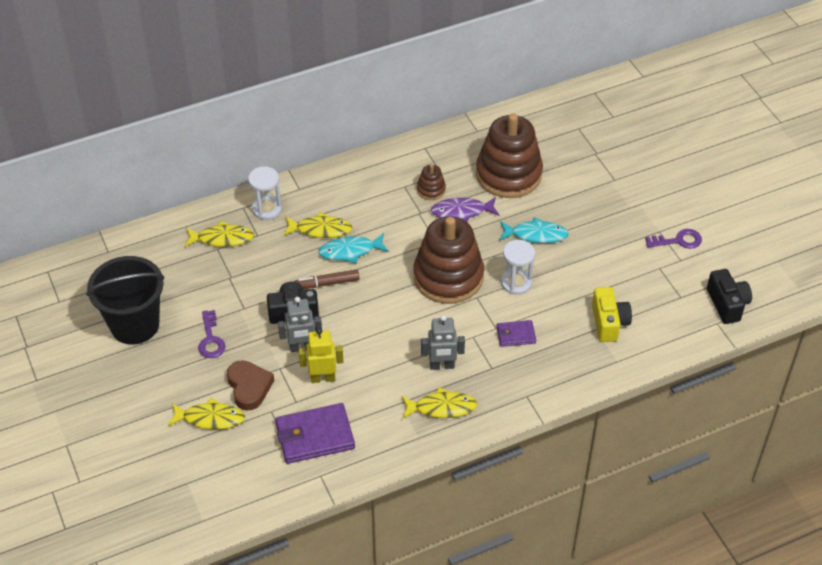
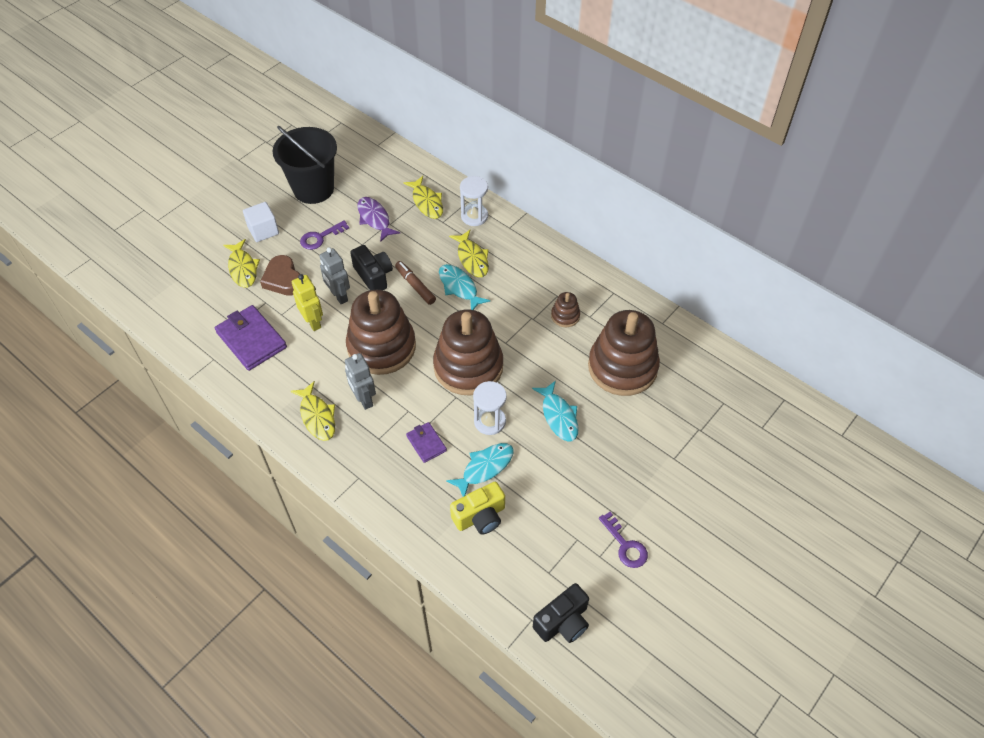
camera: 65 degrees right, 5 degrees up
brown heart [227,360,274,411] -> brown heart turned 105 degrees clockwise [260,255,300,296]
purple fish [431,197,499,222] -> purple fish moved to [358,197,400,242]
none -> white cube [243,202,279,242]
none -> brown stacking toy [346,290,416,375]
none -> turquoise fish [446,443,514,497]

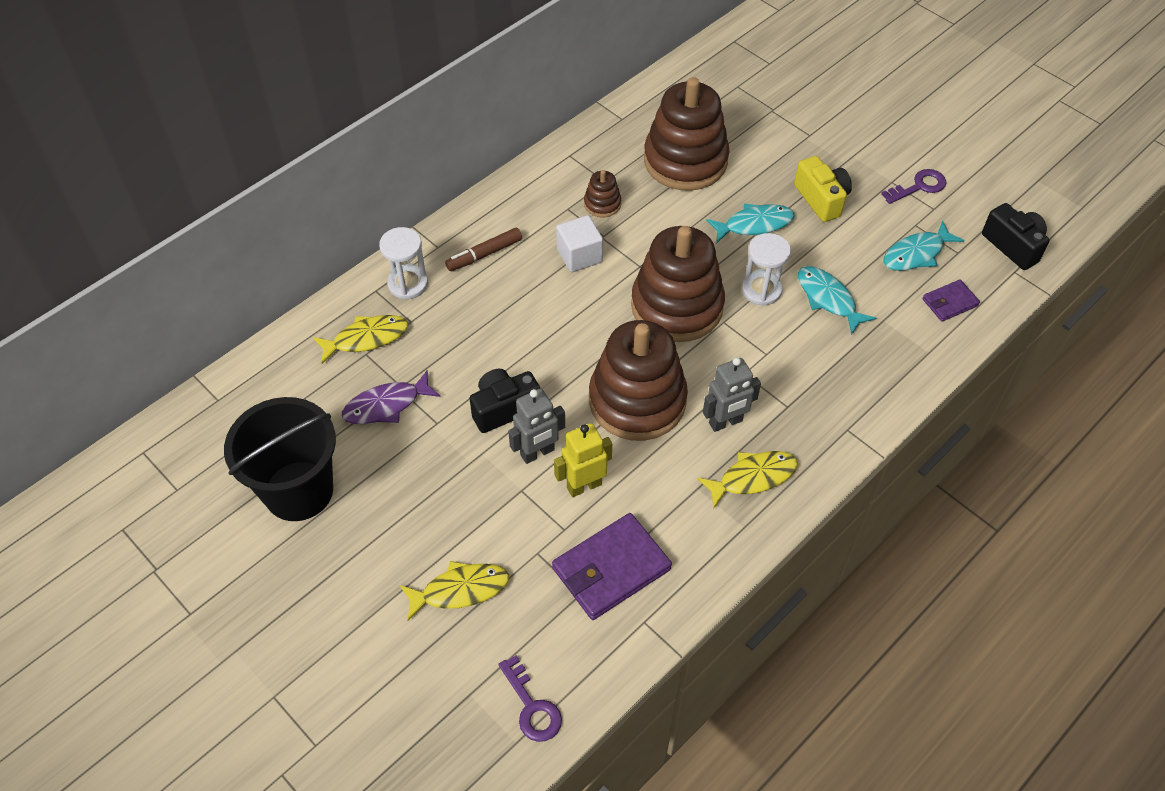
camera: 85 degrees left, 0 degrees up
white cube [243,202,279,242] -> white cube moved to [556,215,603,272]
brown heart [260,255,300,296] -> none
purple key [300,220,349,250] -> purple key moved to [499,655,562,742]
brown marker [395,261,436,305] -> brown marker moved to [445,228,522,271]
purple wallet [406,422,447,463] -> purple wallet moved to [922,279,980,322]
turquoise fish [439,264,490,310] -> turquoise fish moved to [883,220,964,271]
yellow fish [449,230,489,277] -> none
yellow camera [450,482,505,535] -> yellow camera moved to [794,156,852,222]

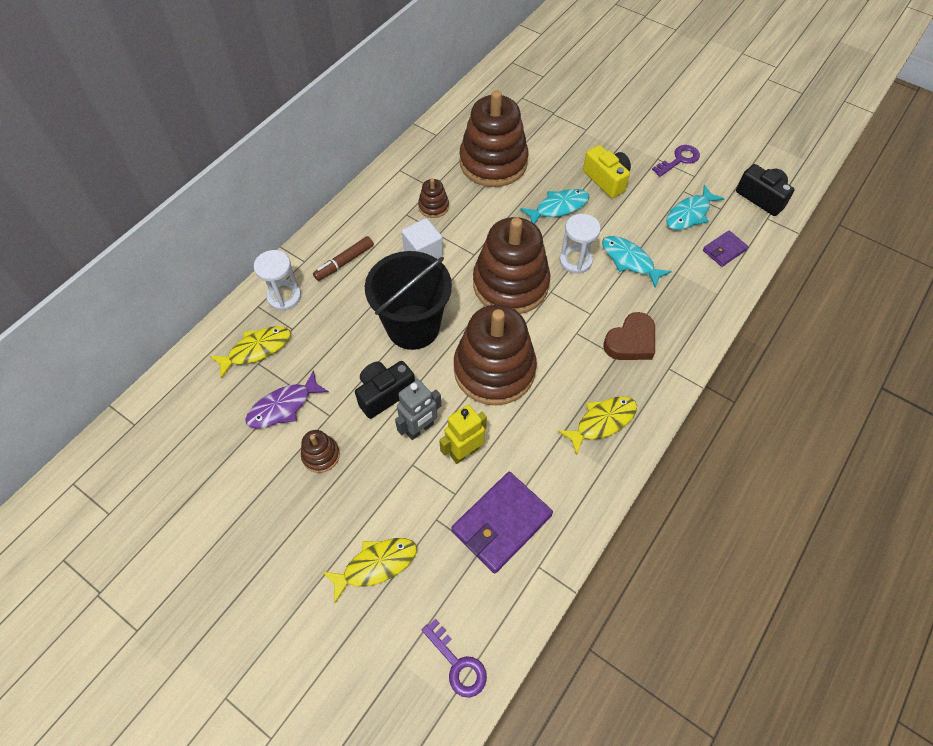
camera: 10 degrees left, 5 degrees up
black bucket [224,397,336,521] -> black bucket moved to [365,251,452,350]
grey robot [703,357,761,432] -> none
none -> brown stacking toy [301,430,340,473]
none -> brown heart [603,312,655,360]

